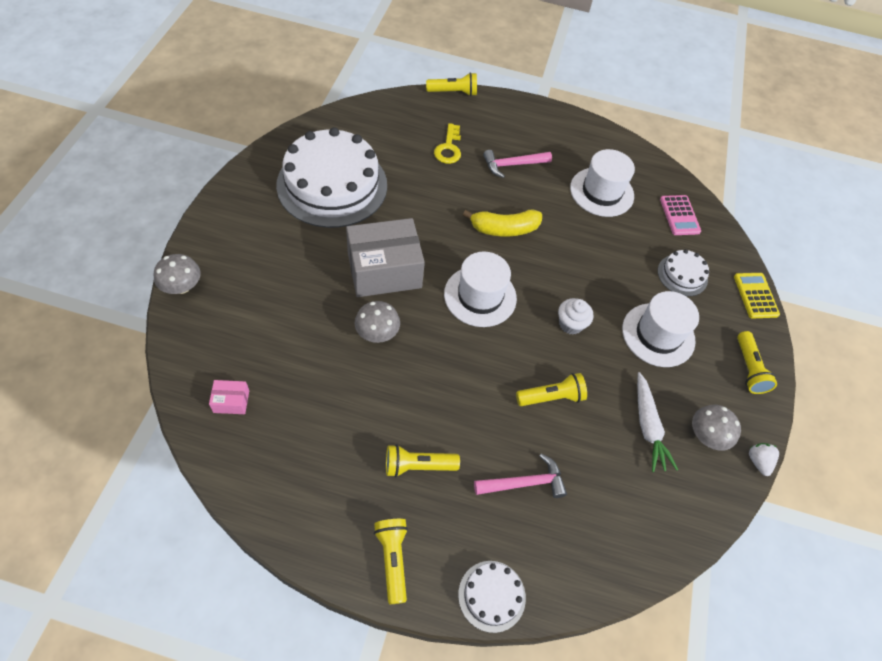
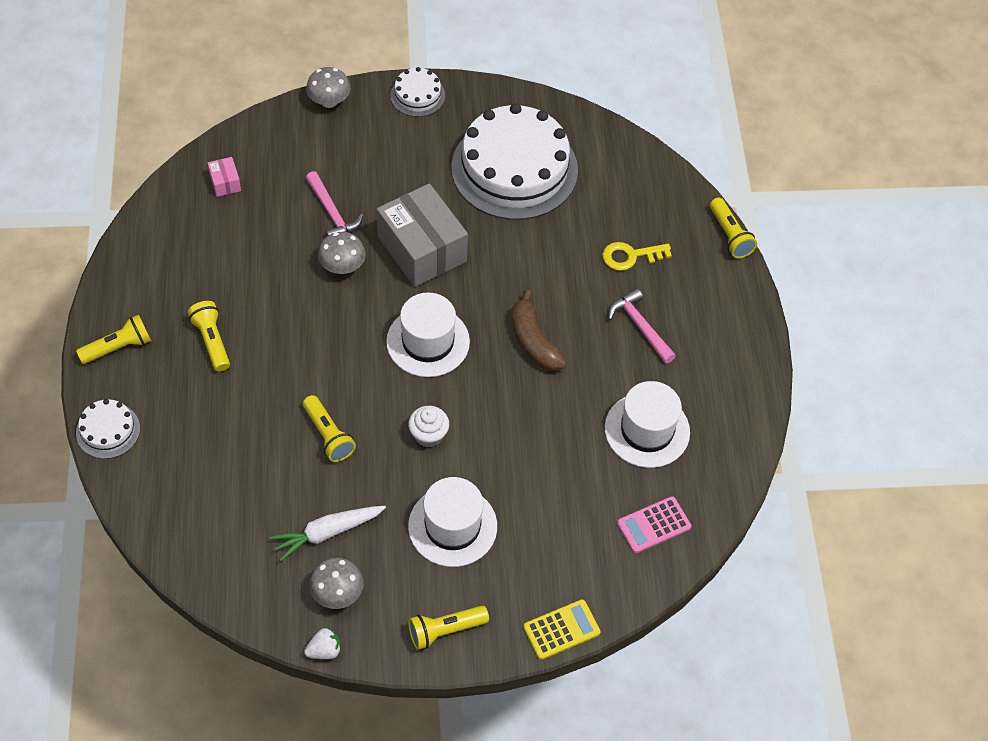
camera: 75 degrees right, 0 degrees up
yellow banana [463,210,542,236] -> brown banana [512,290,566,371]
pink hammer [474,454,567,498] -> pink hammer moved to [306,171,363,237]
white cake [658,249,709,296] -> white cake moved to [390,67,445,117]

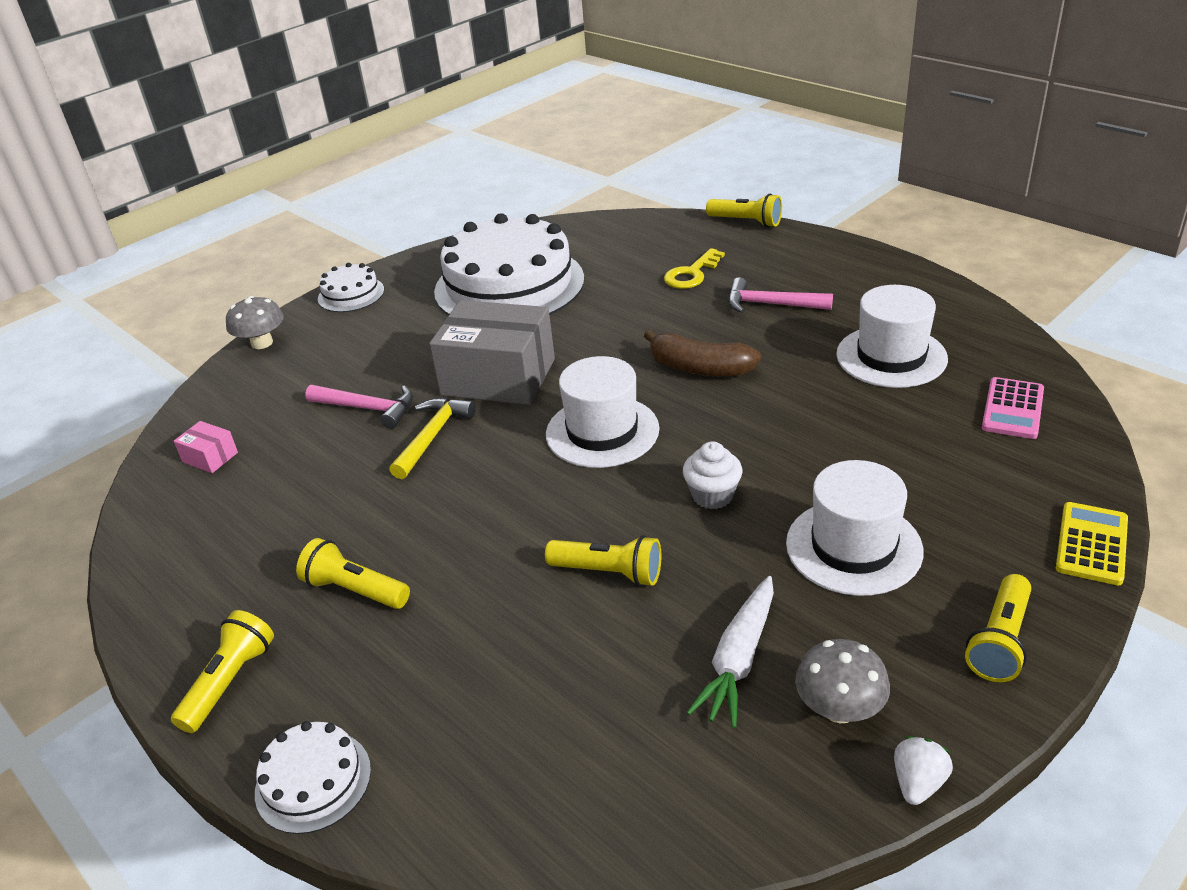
camera: 35 degrees left, 20 degrees down
grey mushroom [318,232,366,274] -> yellow hammer [389,397,476,479]

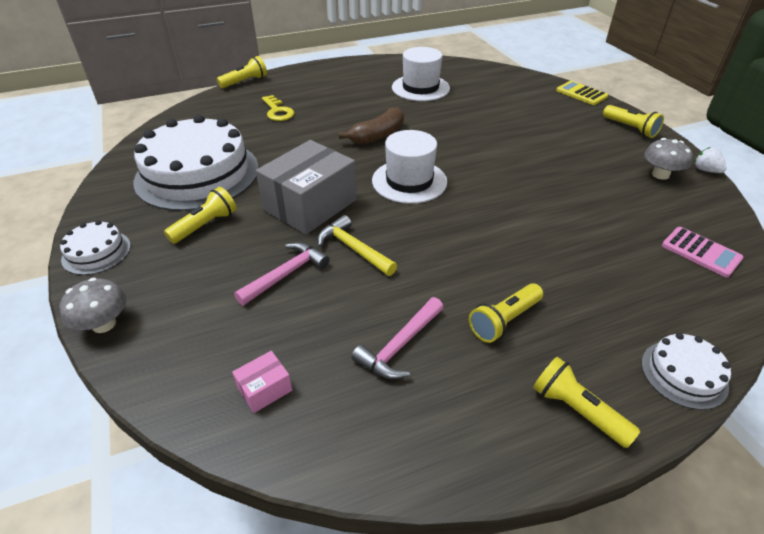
camera: 70 degrees left, 5 degrees up
yellow flashlight [545,535,661,586] -> yellow flashlight moved to [164,187,237,244]
white cupcake [683,441,742,509] -> none
white carrot [686,576,774,728] -> none
pink hammer [728,277,833,313] -> pink hammer moved to [351,297,444,379]
white hat [786,460,924,596] -> none
pink calculator [982,377,1044,439] -> pink calculator moved to [662,227,743,277]

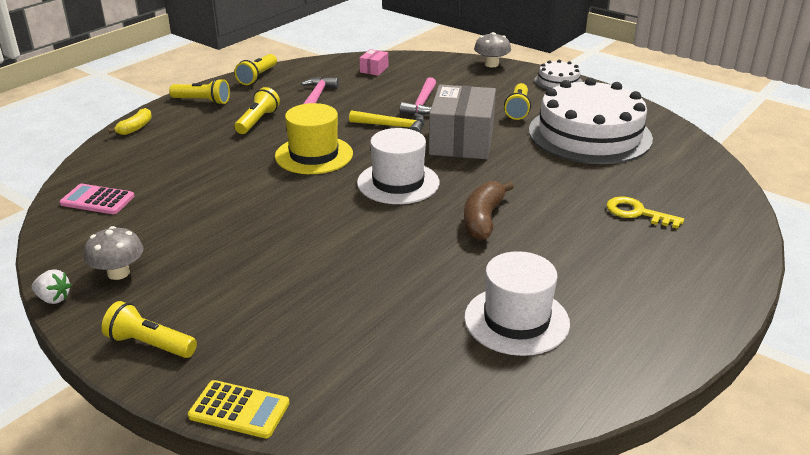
camera: 150 degrees right, 10 degrees down
yellow flashlight [217,56,267,88] -> yellow flashlight moved to [234,54,277,85]
white cake [641,333,731,410] -> yellow banana [108,108,152,135]
none -> yellow hat [275,103,353,174]

